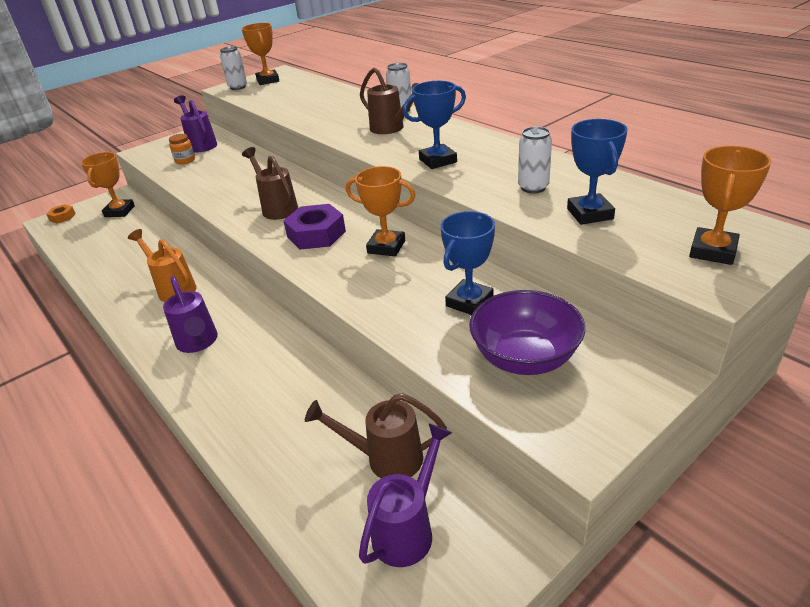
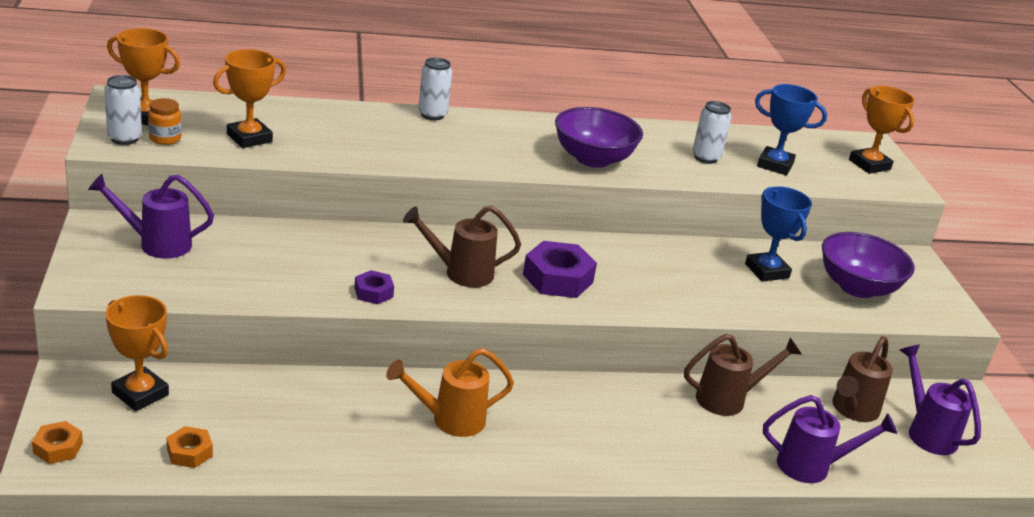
camera: 65 degrees left, 5 degrees down
purple watering can [163,276,218,353] -> purple watering can moved to [763,395,897,483]
orange jar [169,134,195,164] -> orange jar moved to [148,98,181,145]
orange trophy [346,166,416,256] -> orange trophy moved to [213,49,286,148]
brown watering can [360,68,419,134] -> brown watering can moved to [684,334,802,416]
blue trophy [403,81,466,169] -> purple bowl [555,107,643,168]
none -> orange nut [167,426,213,468]
none -> purple nut [354,270,394,304]

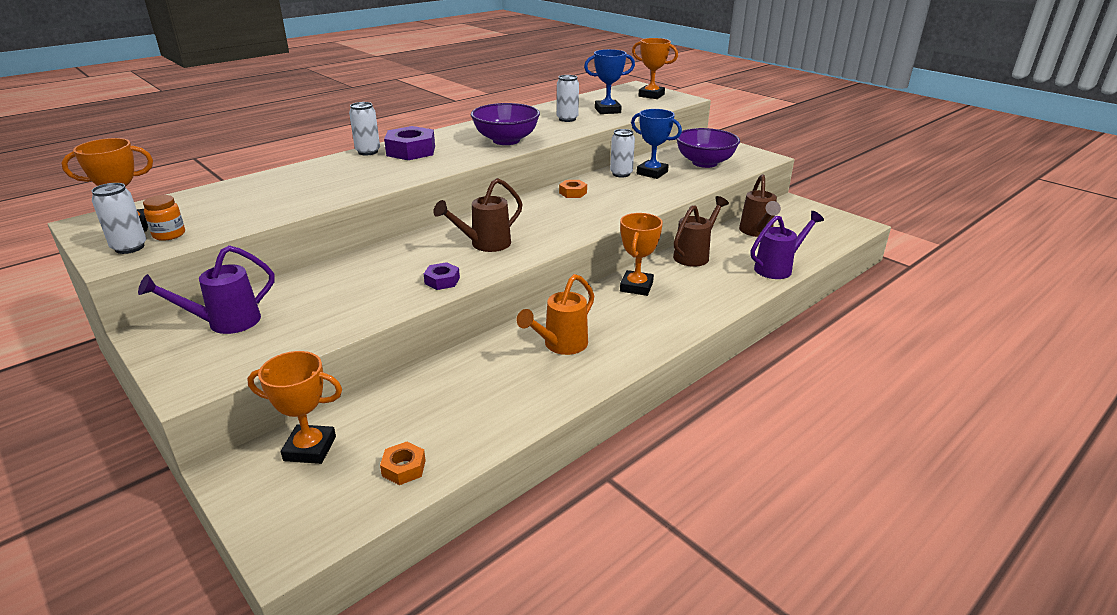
camera: 30 degrees left, 0 degrees up
orange nut [32,421,83,464] -> orange nut moved to [559,180,587,198]
orange trophy [213,49,286,148] -> orange trophy moved to [620,213,663,296]
purple nut [523,241,597,298] -> purple nut moved to [384,126,435,160]
purple watering can [900,345,981,455] -> none
none -> white can [610,129,635,178]

